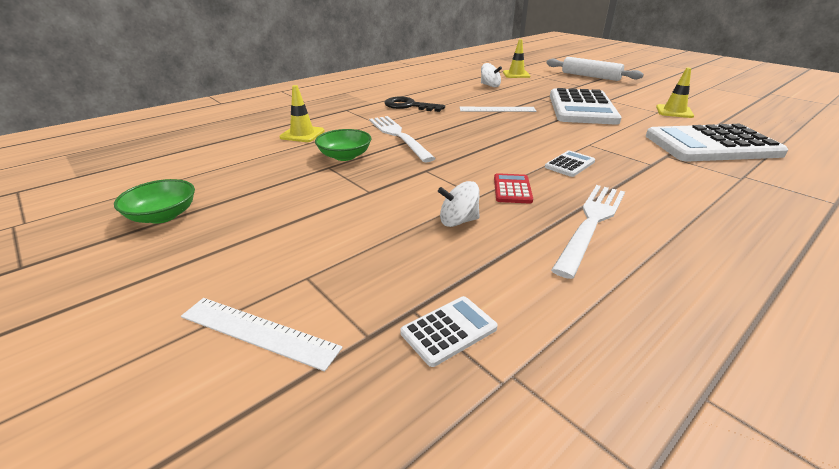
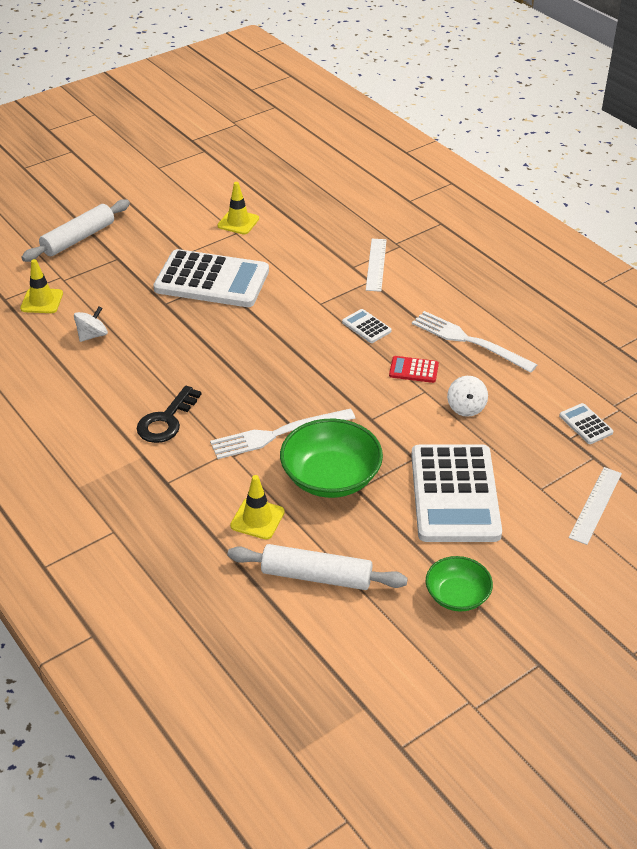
camera: 85 degrees left, 10 degrees up
green bowl [315,129,371,161] -> green bowl [280,419,383,498], size x1.68
white ruler [460,107,536,112] -> white ruler moved to [366,239,386,292]
white calculator [646,124,788,161] -> white calculator moved to [411,444,502,542]
none -> white rolling pin [228,544,408,590]

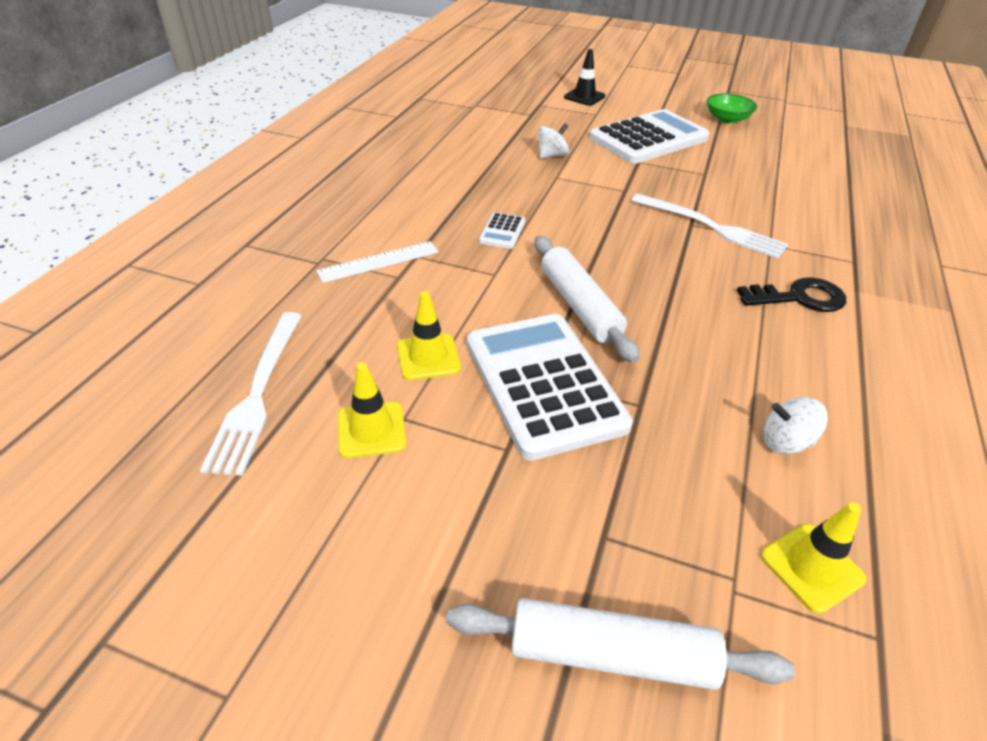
camera: 125 degrees left, 0 degrees up
white rolling pin [228,544,408,590] -> white rolling pin moved to [535,236,640,363]
yellow traffic cone [230,475,285,540] -> yellow traffic cone moved to [397,291,461,380]
green bowl [280,419,383,498] -> none
red calculator [389,356,439,383] -> none
white fork [412,311,537,373] -> white fork moved to [200,312,302,476]
white calculator [559,403,613,444] -> none
white ruler [569,467,622,545] -> black traffic cone [564,49,605,106]

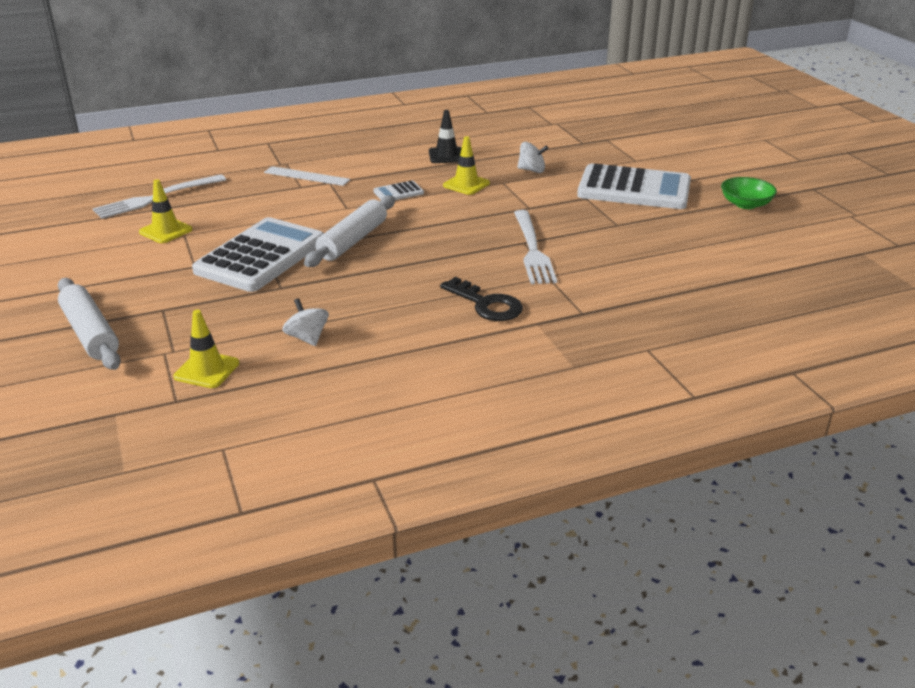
camera: 50 degrees right, 10 degrees down
yellow traffic cone [397,291,461,380] -> yellow traffic cone moved to [443,136,490,195]
black traffic cone [564,49,605,106] -> black traffic cone moved to [429,110,462,163]

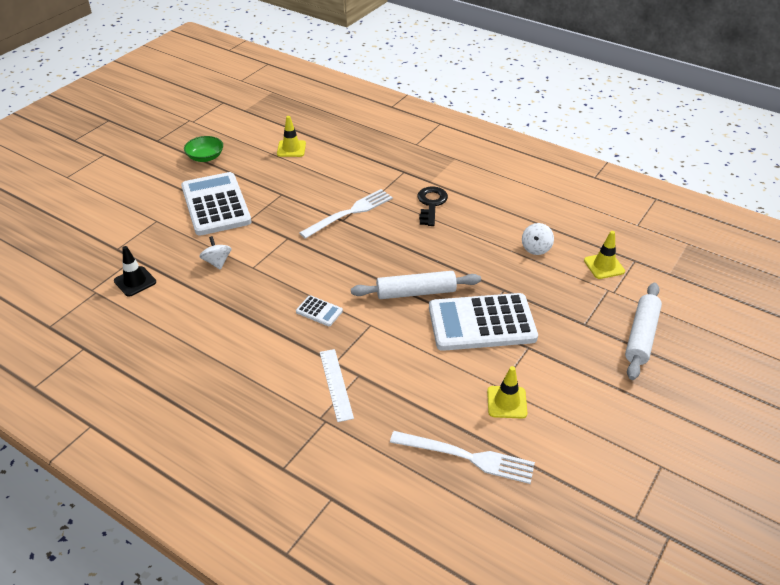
camera: 125 degrees left, 10 degrees up
black traffic cone [429,110,462,163] -> black traffic cone moved to [114,246,156,297]
yellow traffic cone [443,136,490,195] -> yellow traffic cone moved to [277,116,306,157]

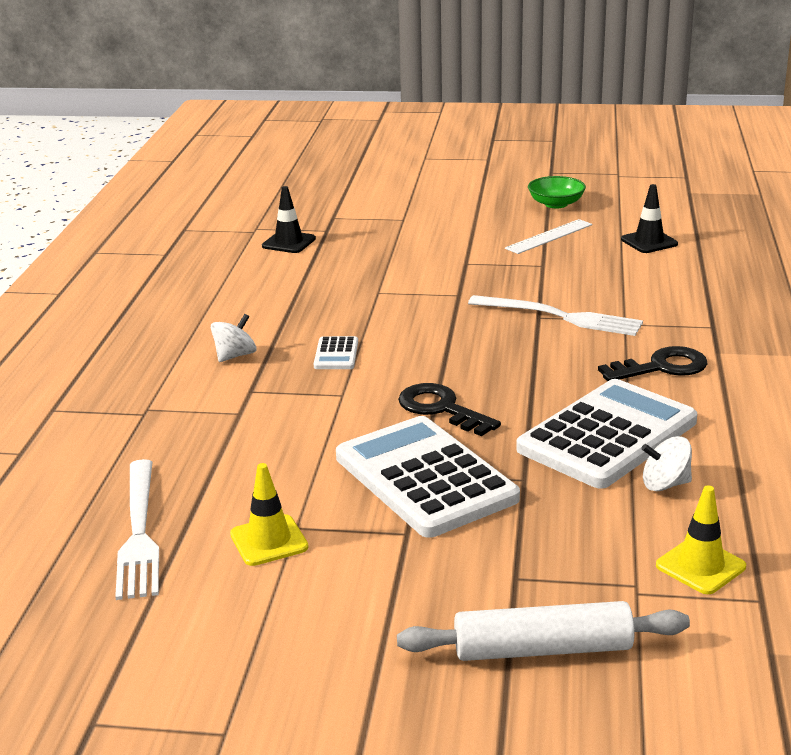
camera: 65 degrees right, 15 degrees down
white calculator [181,172,251,236] -> white calculator moved to [516,379,697,489]
white spinning top [199,236,231,270] -> white spinning top moved to [211,314,257,362]
yellow traffic cone [277,116,306,157] -> black traffic cone [621,184,678,253]
white ruler [320,349,354,422] -> white ruler moved to [505,219,593,254]
white rolling pin [351,271,481,299] -> black key [398,383,501,436]

